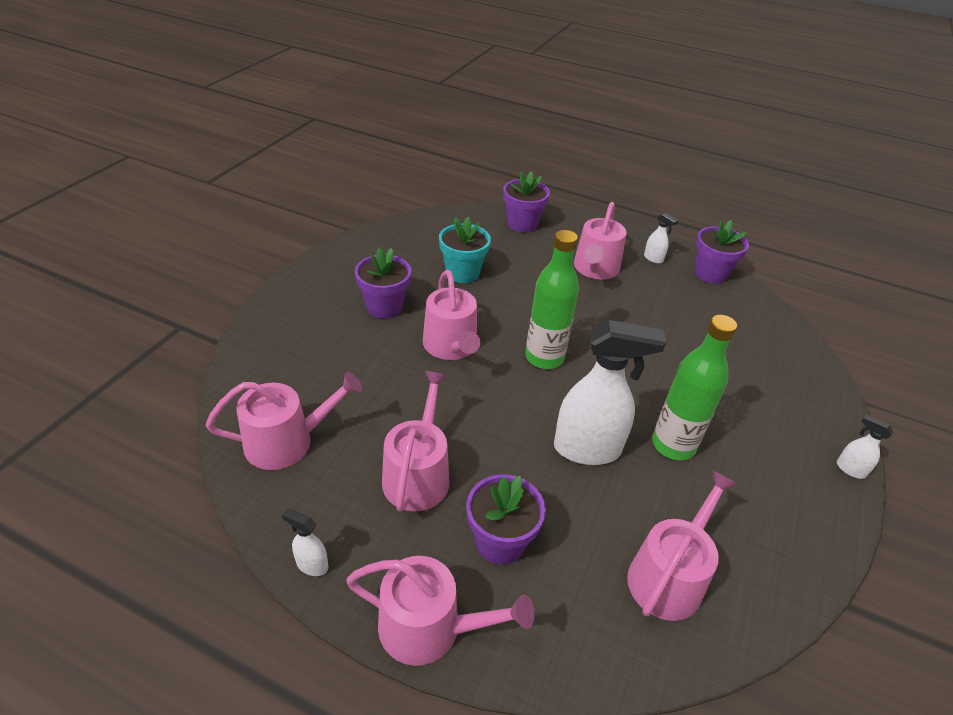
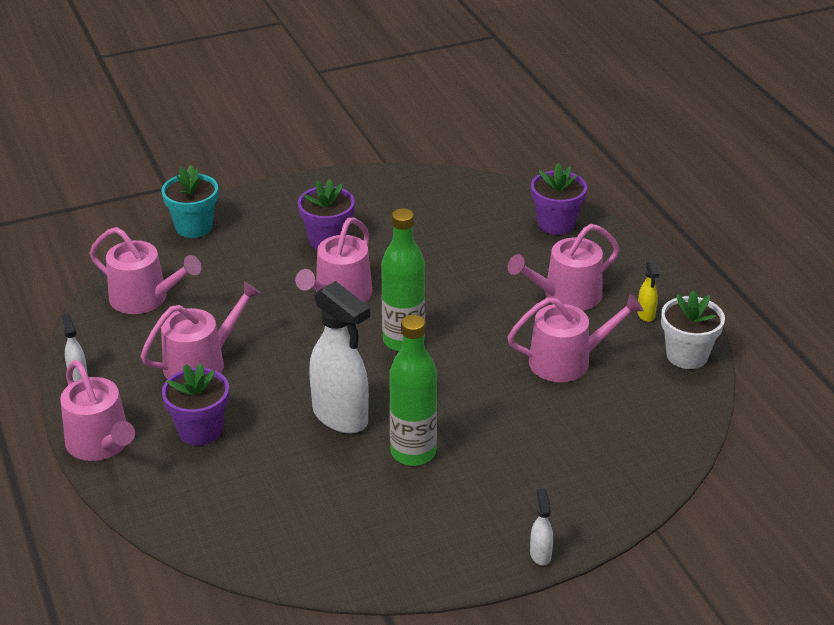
camera: 45 degrees right, 5 degrees down
turquoise flower pot [439,217,491,283] -> turquoise flower pot moved to [162,165,218,238]
pink watering can [627,470,738,621] -> pink watering can moved to [507,294,644,382]
white spray bottle [644,212,679,264] -> yellow spray bottle [637,260,659,322]
purple flower pot [695,220,749,284] -> white flower pot [661,290,725,369]

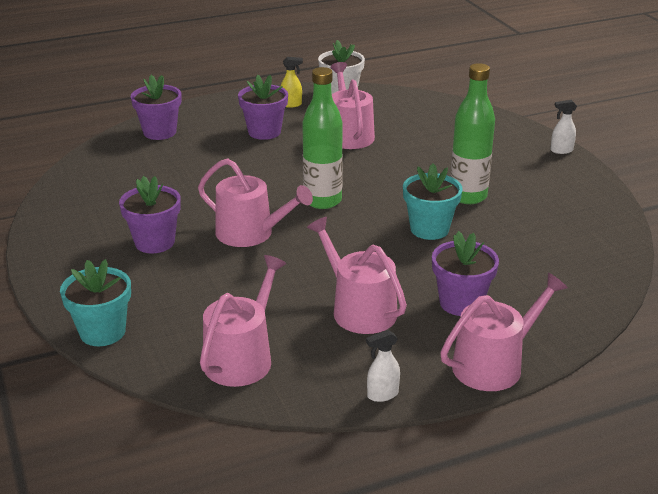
camera: 90 degrees left, 5 degrees down
white spray bottle [309,281,370,433] -> turquoise flower pot [403,163,463,240]
pink watering can [508,224,620,311] -> purple flower pot [238,75,288,140]

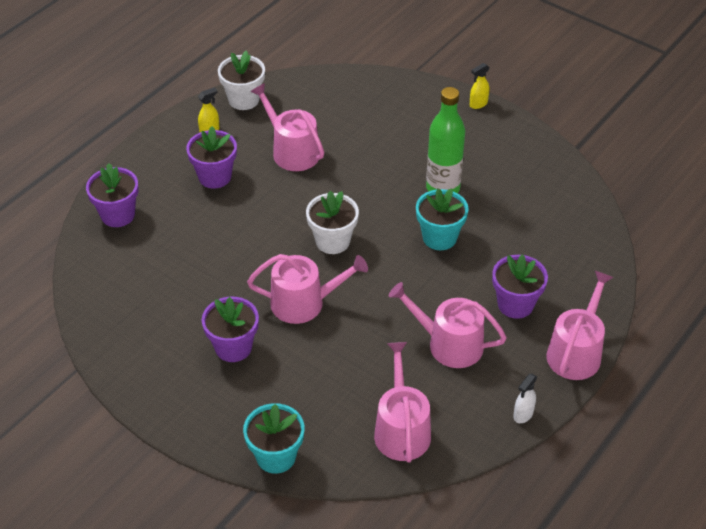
camera: 30 degrees left, 15 degrees up
green bottle [302,67,343,209] -> white flower pot [306,191,359,254]
white spray bottle [551,100,577,154] -> yellow spray bottle [470,63,490,109]

